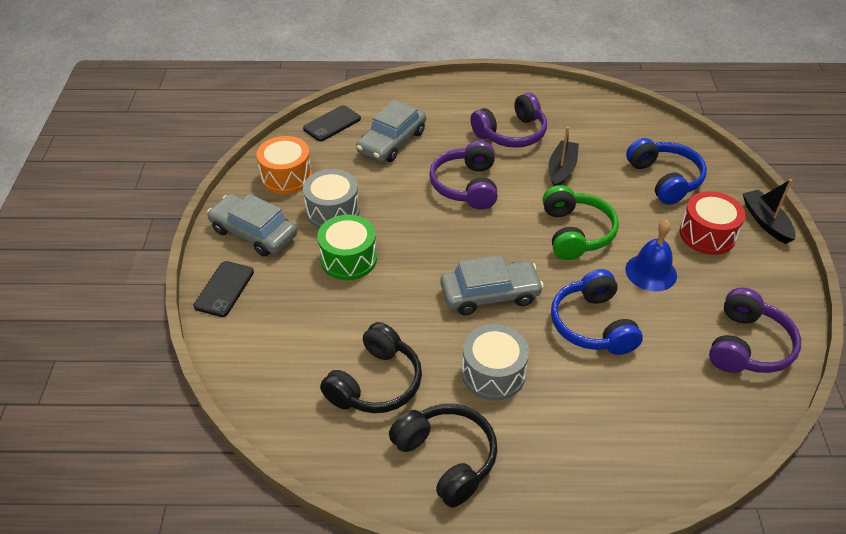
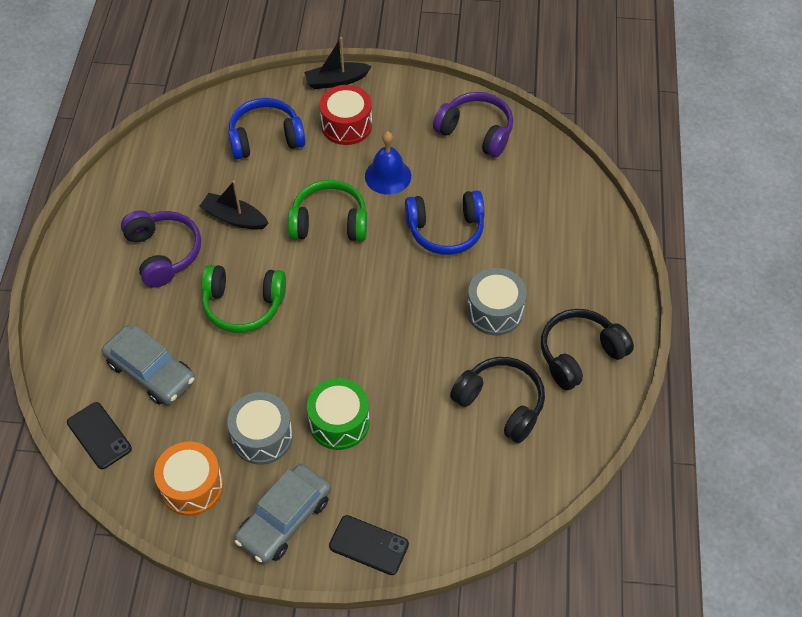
camera: 85 degrees left, 10 degrees up
purple headphones [429,140,498,210] -> green headphones [202,265,286,333]
grey car [440,255,544,315] -> none

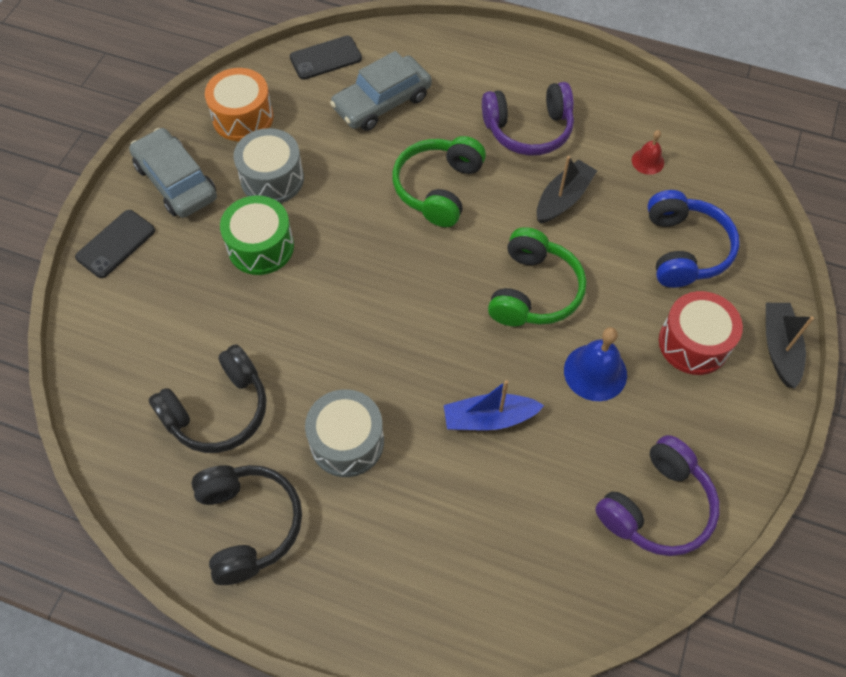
camera: 105 degrees right, 5 degrees up
blue headphones [405,190,485,255] -> blue boat [444,380,545,430]
none -> red bell [632,130,664,175]

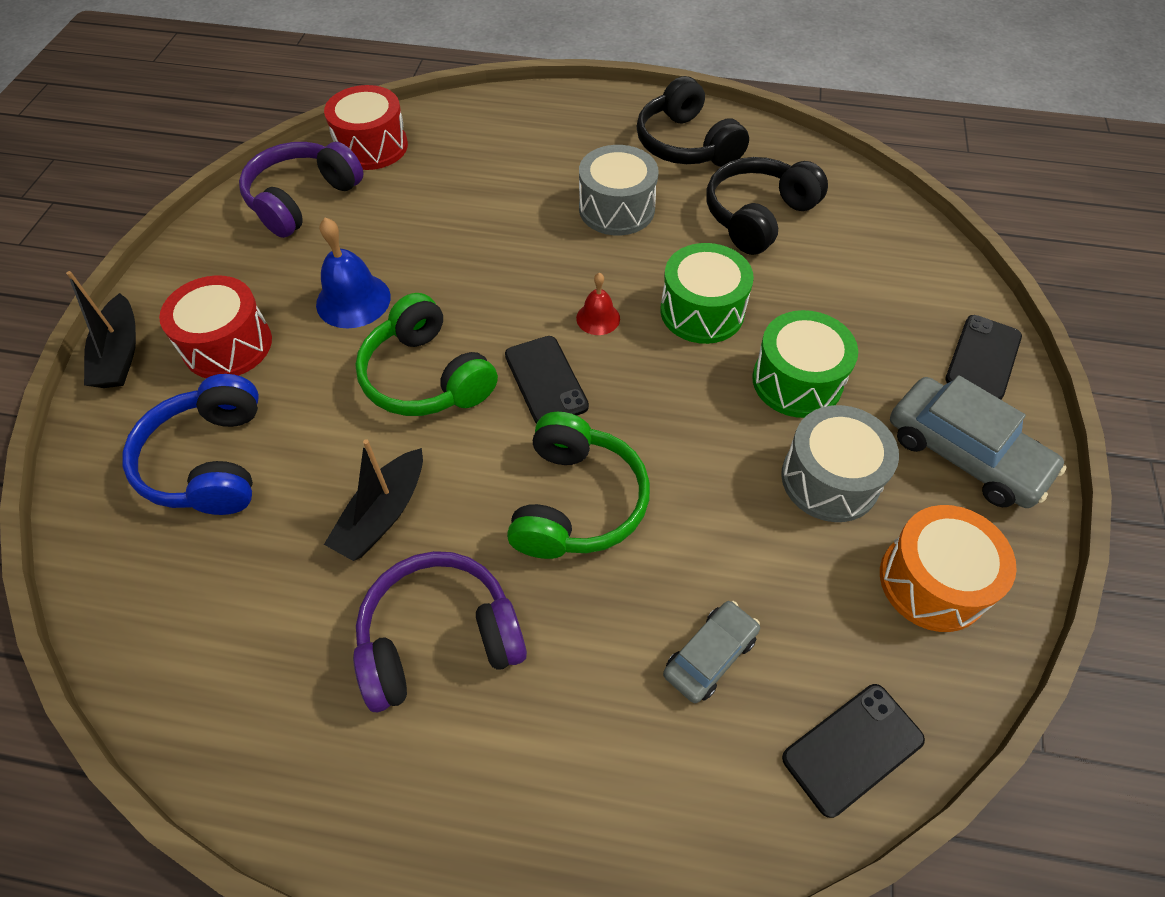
camera: 170 degrees right, 5 degrees down
grey car [330,51,432,131] -> grey car [663,601,760,703], size x0.58
blue boat [444,380,545,430] -> none
green headphones [488,227,586,326] -> green headphones turned 45 degrees counterclockwise [355,293,498,416]
red bell [632,130,664,175] -> red bell moved to [576,273,620,335]
none -> red drum [324,85,408,170]
none -> black phone [505,336,589,424]
none -> green drum [661,243,754,344]

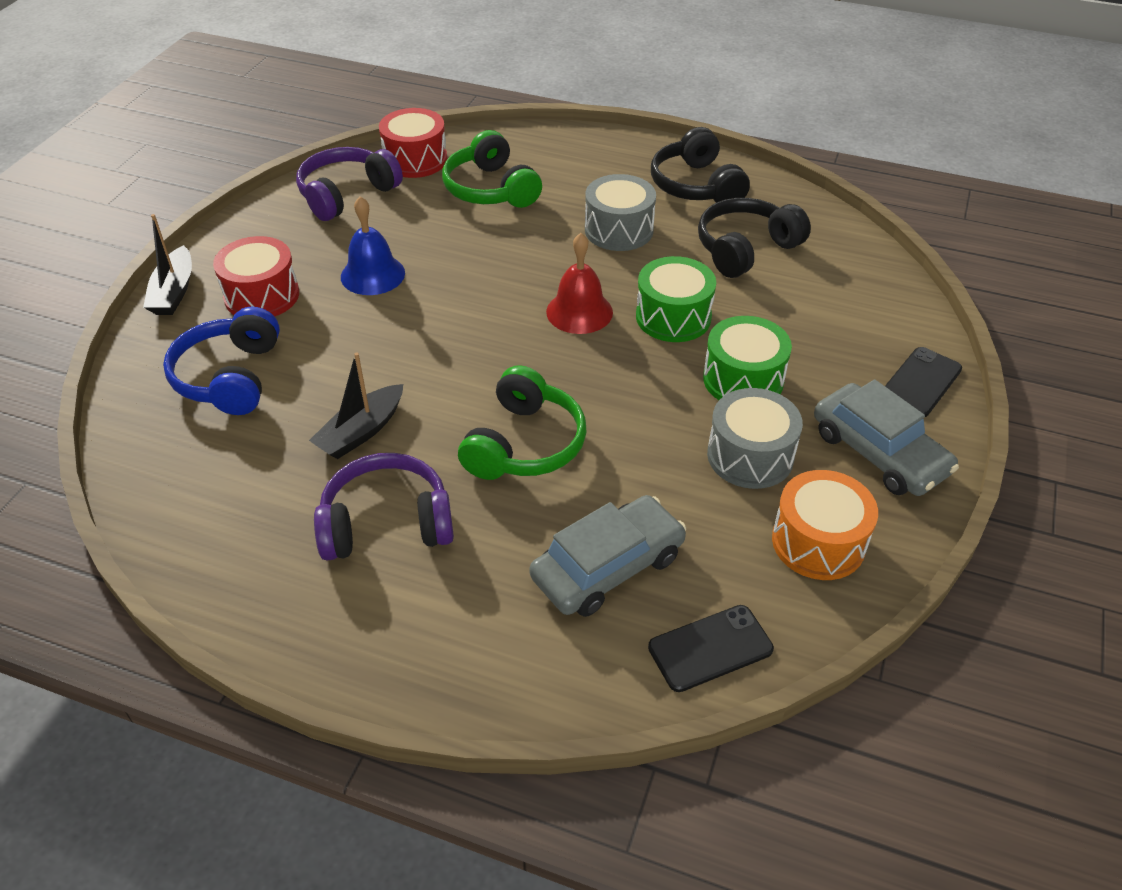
camera: 10 degrees right, 10 degrees down
green headphones [355,293,498,416] -> green headphones moved to [442,130,542,208]
black phone [505,336,589,424] -> none
red bell [576,273,620,335] -> red bell [546,233,613,334], size x1.71
grey car [663,601,760,703] -> grey car [529,495,686,617], size x1.71

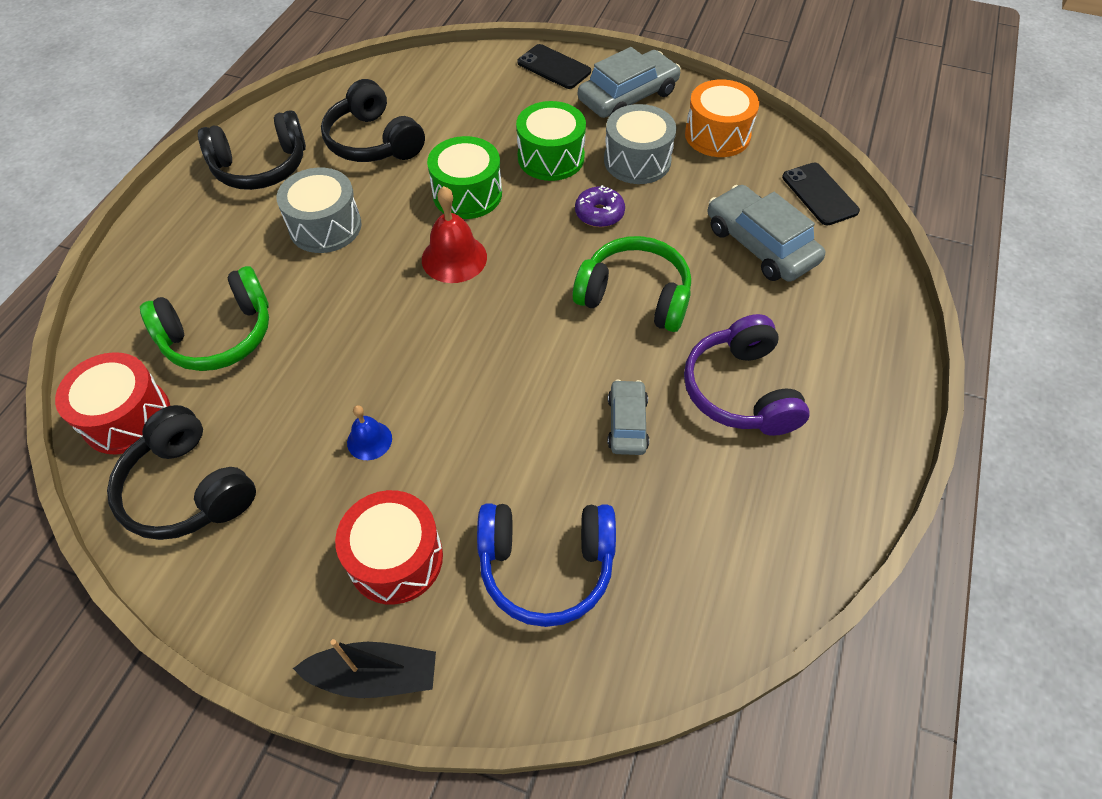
camera: 90 degrees left, 10 degrees up
purple headphones [296,147,403,221] -> black headphones [107,405,256,540]
black boat [309,352,403,459] -> grey car [607,380,649,455]
blue bell [341,196,405,295] -> blue bell [347,405,392,460], size x0.59
none -> purple donut [575,185,625,227]

